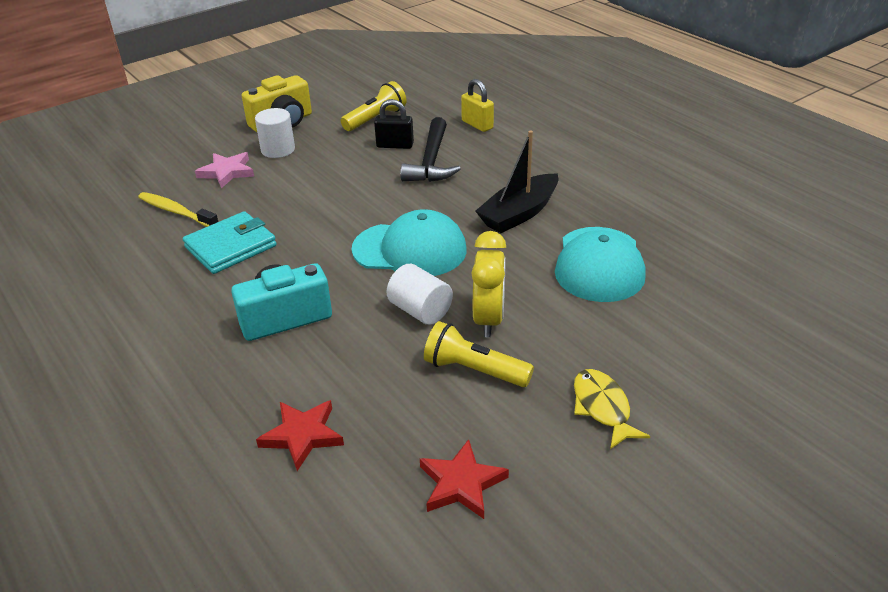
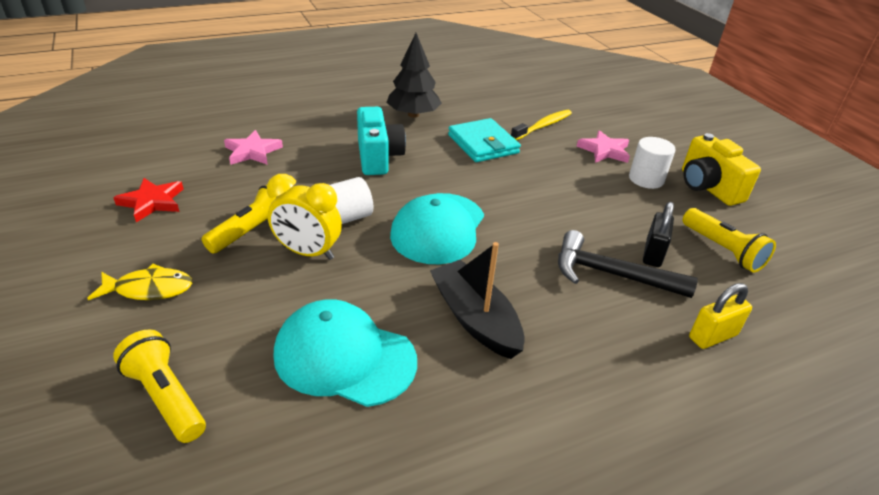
camera: 100 degrees right, 0 degrees up
red star [256,400,344,471] -> pink star [224,130,283,165]
none -> yellow flashlight [113,330,206,443]
none -> black tree [386,33,442,118]

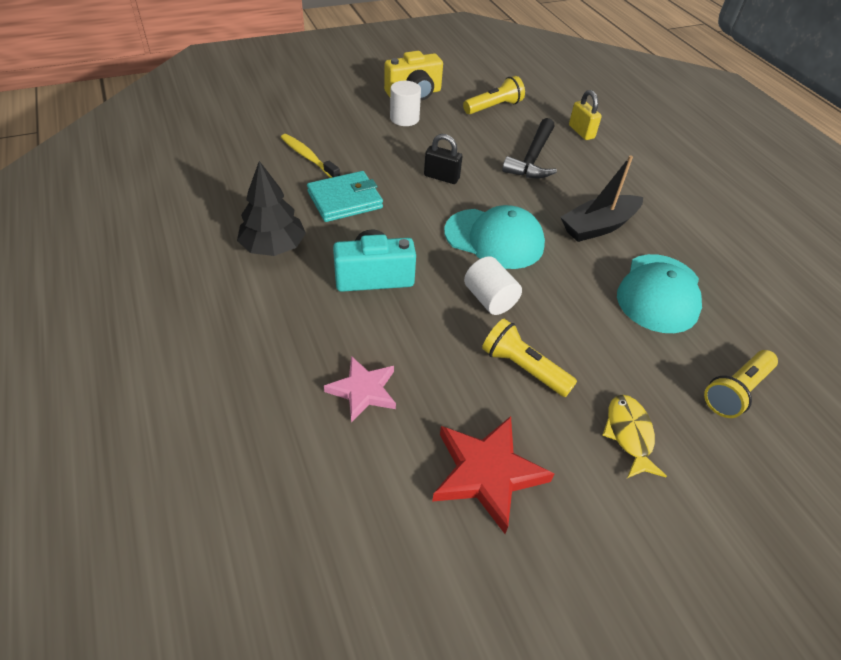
camera: 90 degrees left, 10 degrees up
red star [113,178,183,222] -> red star [432,416,554,534], size x1.51
yellow clock [267,174,342,260] -> none
pink star [577,130,630,163] -> none
black padlock [643,202,674,267] -> black padlock moved to [424,134,462,184]

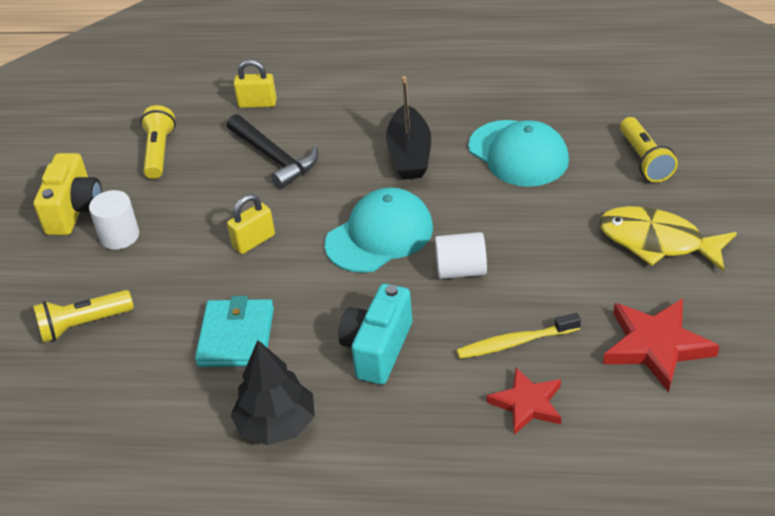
camera: 55 degrees left, 5 degrees down
yellow toothbrush [281,134,340,178] -> yellow toothbrush moved to [457,313,581,359]
pink star [324,356,396,423] -> red star [487,368,561,435]
black padlock [424,134,462,184] -> yellow padlock [227,194,275,254]
yellow flashlight [482,319,577,397] -> yellow flashlight moved to [33,290,134,343]
yellow fish [602,395,667,478] -> yellow fish [599,206,737,271], size x1.57

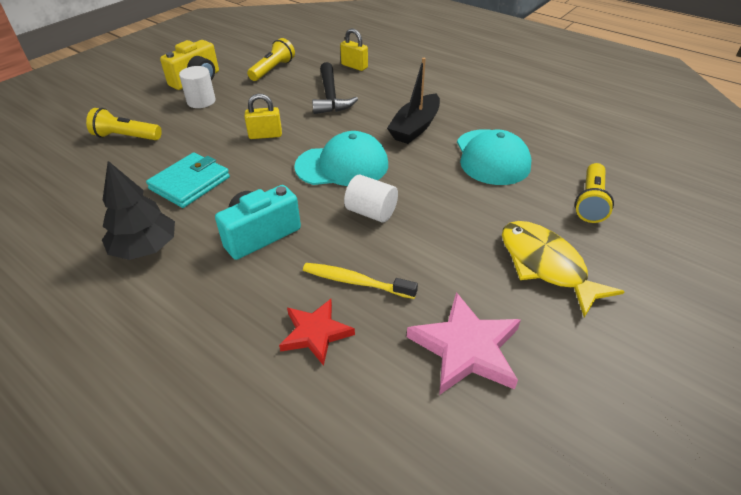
camera: 30 degrees right, 0 degrees up
red star [603,298,719,392] -> pink star [407,292,521,395]

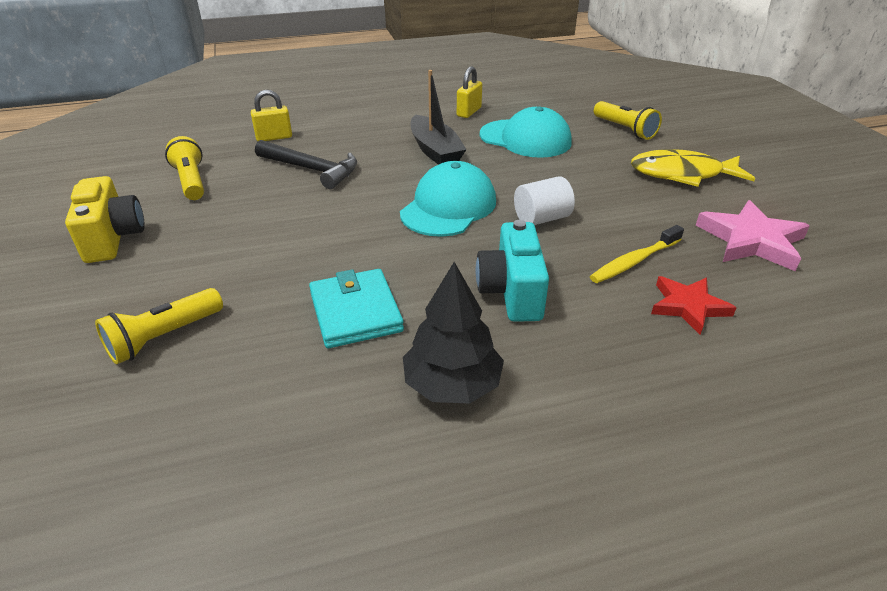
camera: 55 degrees left, 5 degrees down
white cylinder [179,66,216,108] -> none
yellow padlock [244,94,282,139] -> yellow padlock moved to [457,66,482,118]

